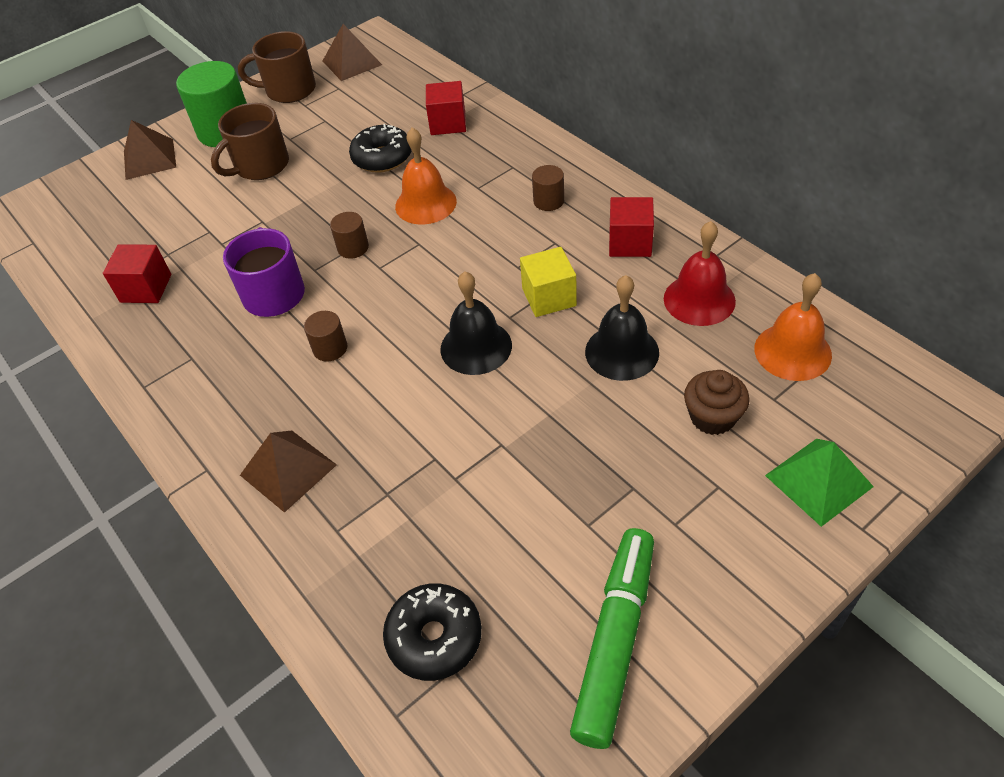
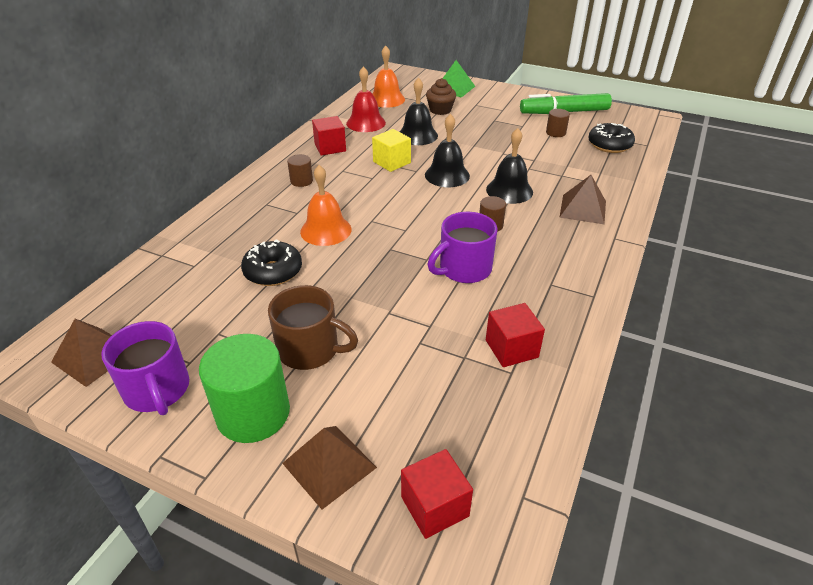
camera: 120 degrees left, 10 degrees down
brown mug [238,31,316,103] -> purple mug [101,321,189,415]
brown cylinder [330,212,369,259] -> brown cylinder moved to [546,109,570,137]
red cube [426,81,466,135] -> red cube moved to [401,449,473,539]
none -> black bell [486,128,533,204]

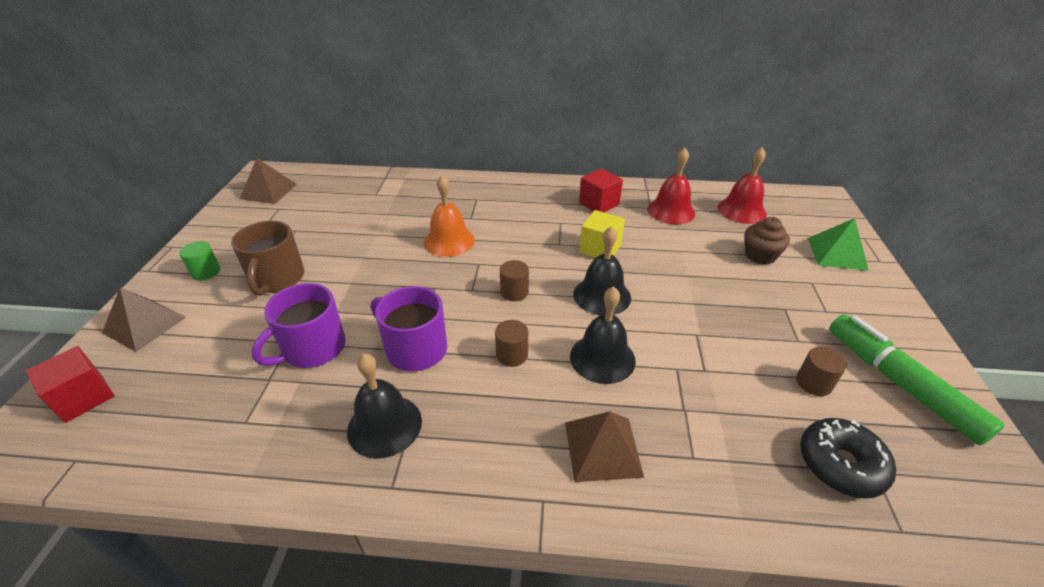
camera: 70 degrees right, 0 degrees up
purple mug [101,321,189,415] -> purple mug moved to [251,283,346,368]
green cylinder [199,334,290,443] -> green cylinder [179,241,220,281], size x0.48
black donut [241,240,302,286] -> none
brown cylinder [287,154,313,187] -> brown cylinder moved to [500,260,529,301]
orange bell [372,45,405,108] -> red bell [717,147,767,224]
black bell [399,77,438,145] -> black bell moved to [347,354,422,459]
red cube [486,303,545,367] -> none

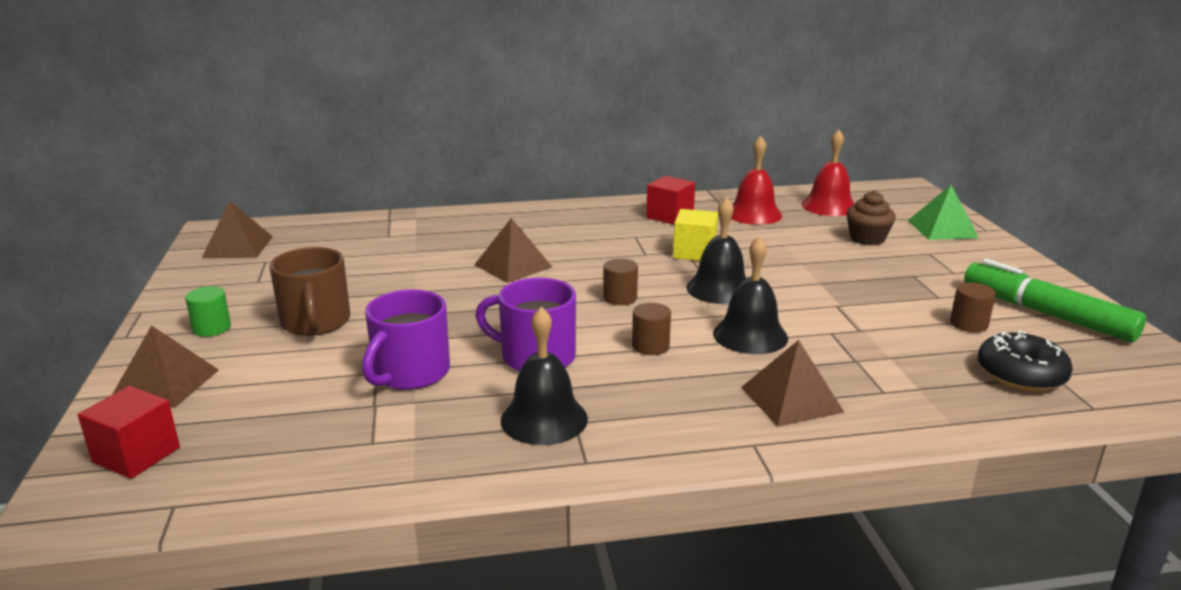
camera: 15 degrees left, 15 degrees down
orange bell [424,175,475,257] -> brown pyramid [474,218,552,283]

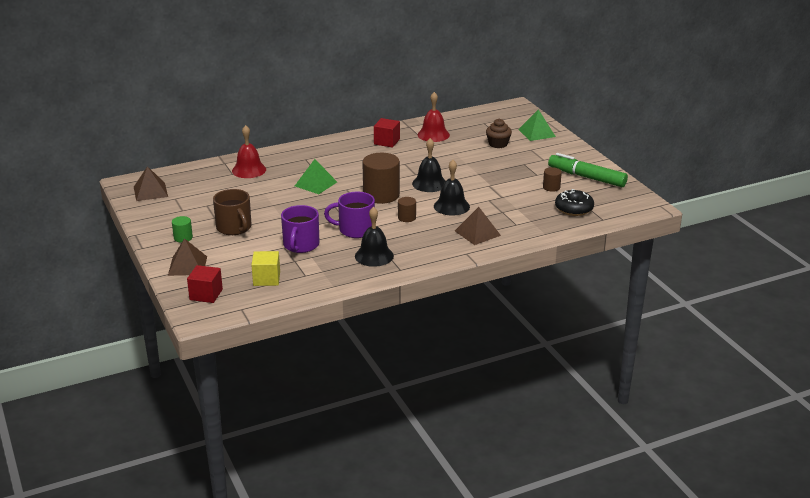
camera: 15 degrees left, 5 degrees up
brown pyramid [474,218,552,283] -> green pyramid [295,159,337,194]
brown cylinder [603,259,638,305] -> brown cylinder [362,153,400,204], size x2.07
yellow cube [673,209,718,261] -> yellow cube moved to [251,251,280,286]
red bell [801,129,855,216] -> red bell moved to [232,125,266,178]

